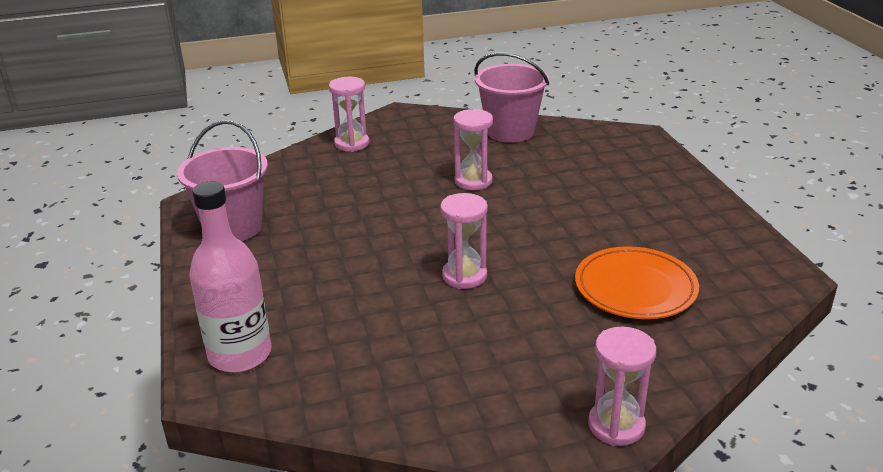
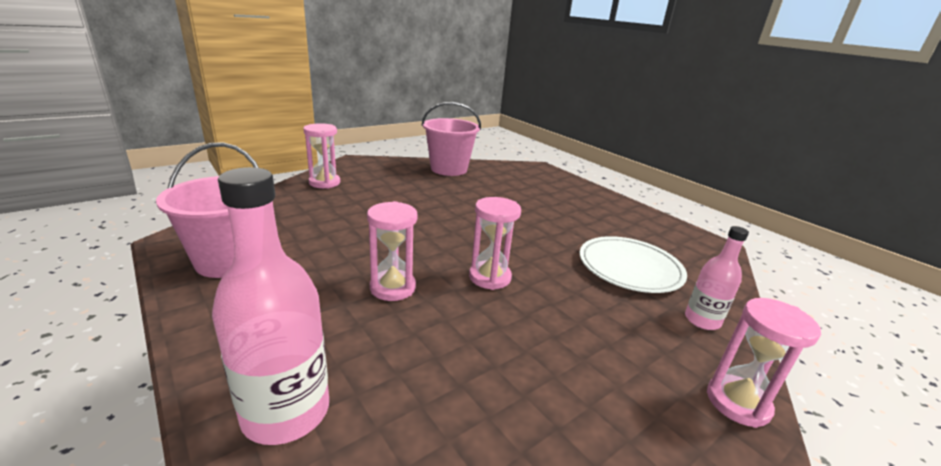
camera: 25 degrees left, 5 degrees down
pink hourglass [454,109,493,190] -> pink hourglass moved to [367,201,417,301]
orange plate [575,246,699,319] -> white plate [580,236,687,293]
none -> pink bottle [685,226,749,330]

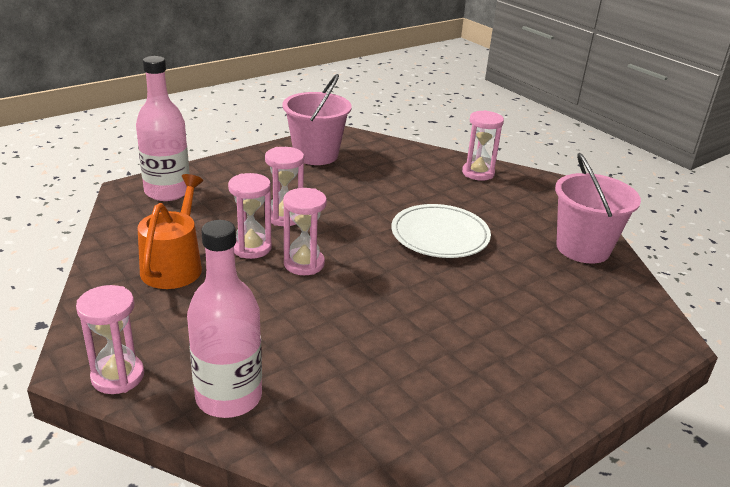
camera: 90 degrees right, 5 degrees up
white plate [580,236,687,293] -> white plate moved to [391,204,491,258]
pink bottle [685,226,749,330] -> pink bottle [187,220,262,418], size x1.71
none -> orange watering can [138,174,203,289]
none -> pink hourglass [228,173,272,259]

